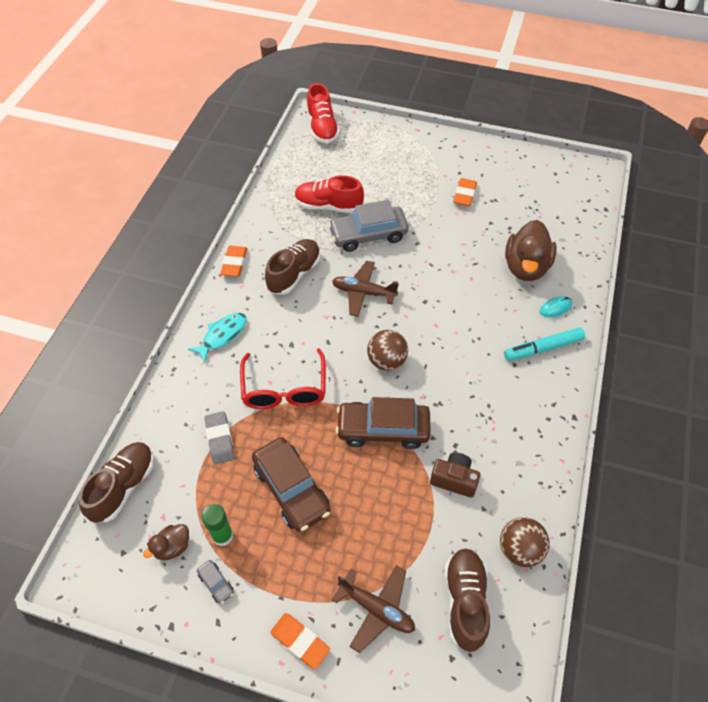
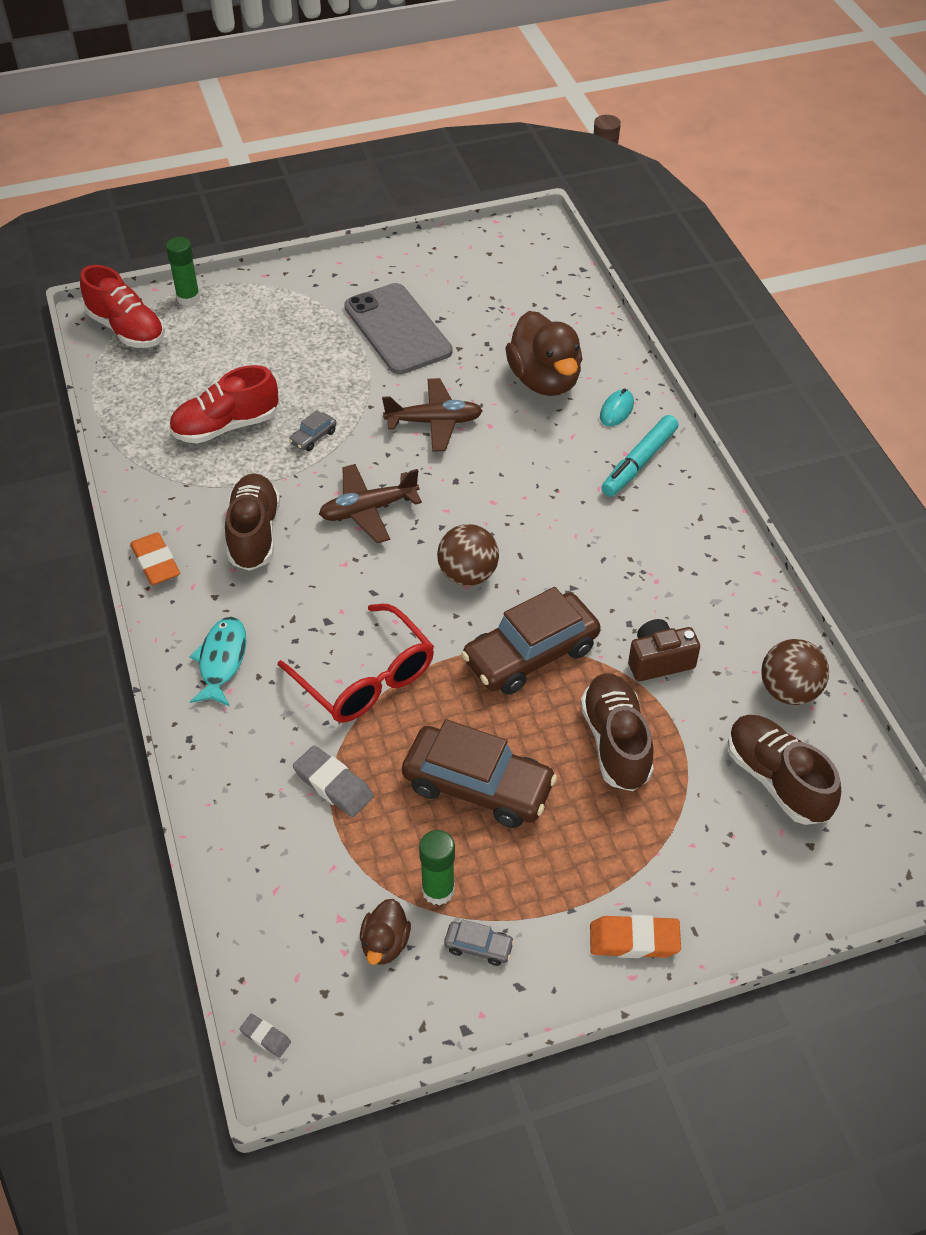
camera: 35 degrees left, 5 degrees down
brown shoe [79,442,154,523] -> brown shoe moved to [581,673,654,791]
grey car [328,200,409,252] -> grey car [289,410,337,451], size x0.42
brown plane [332,565,415,653] -> brown plane moved to [382,378,482,452]
orange eraser [453,178,477,206] -> grey phone [344,283,452,374]
none -> green glue stick [166,237,200,306]
none -> grey eraser [240,1014,291,1058]

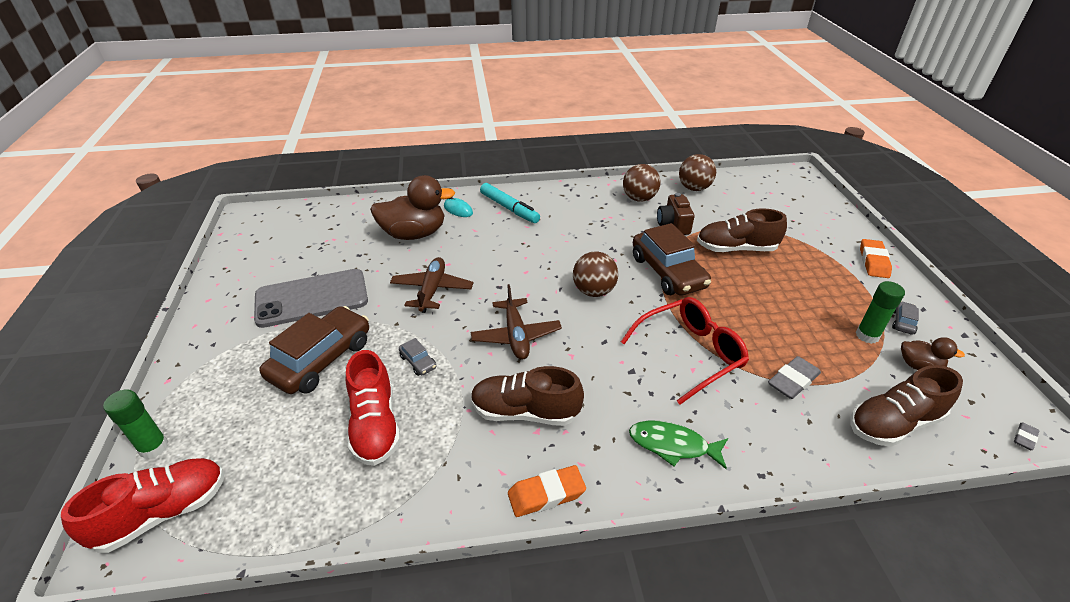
camera: 80 degrees left, 10 degrees down
turquoise fish [189,617,247,706] -> green fish [629,421,728,469]
brown car [402,719,557,828] -> brown car moved to [259,306,369,394]
brown shoe [728,715,841,825] -> brown shoe moved to [850,365,963,447]
none -> brown ball [623,164,660,202]

